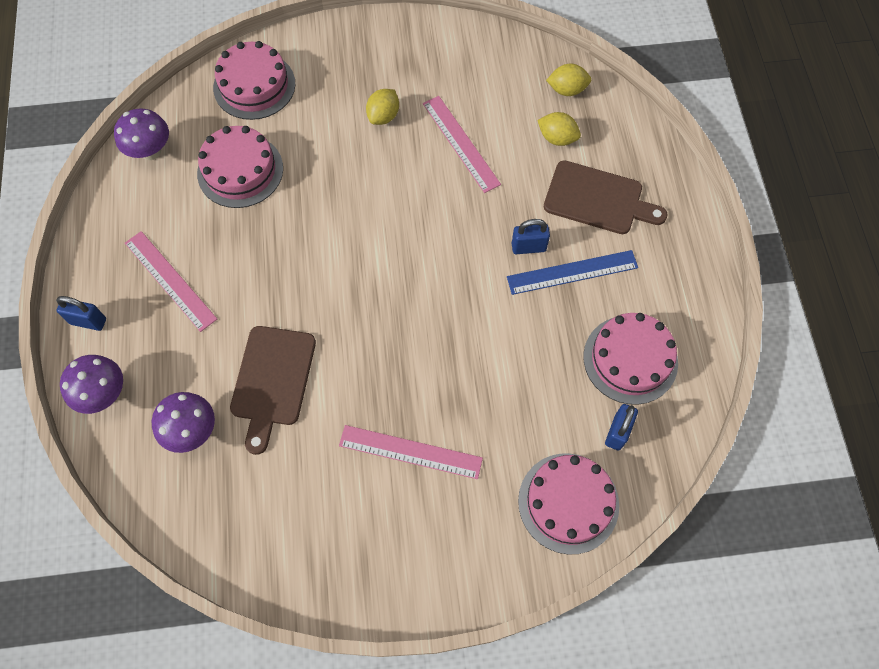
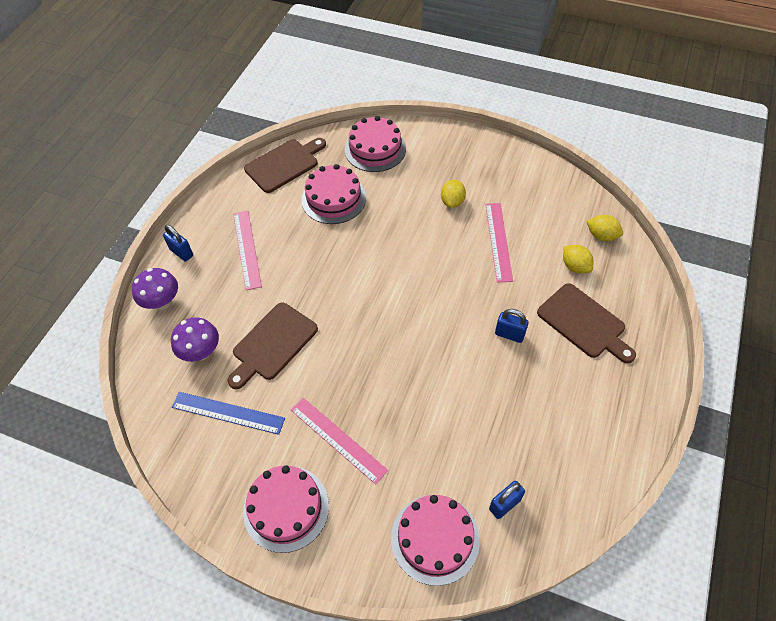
camera: 30 degrees right, 10 degrees down
purple mushroom [114,109,169,160] -> brown cutting board [244,138,326,193]
yellow lemon [366,89,399,125] -> yellow lemon turned 45 degrees counterclockwise [441,180,466,208]
blue ruler [507,250,638,295] -> blue ruler moved to [172,392,285,435]
pink cake [583,313,678,405] -> pink cake moved to [243,465,329,553]

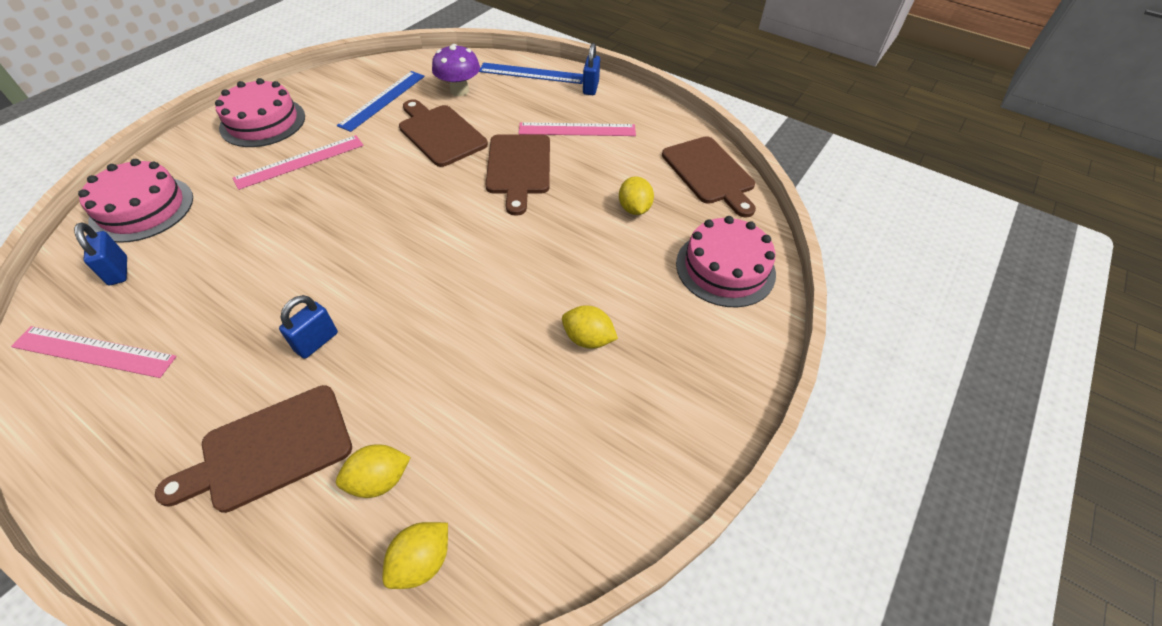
camera: 100 degrees right, 5 degrees down
purple mushroom [132,268,178,310] -> blue ruler [479,63,583,84]
blue padlock [163,225,193,262] -> blue padlock turned 45 degrees counterclockwise [583,43,600,95]
pink cake [302,164,366,224] -> yellow lemon [619,176,654,215]
pink ruler [486,203,513,283] -> pink ruler moved to [11,326,177,378]
none -> brown cutting board [485,134,550,216]

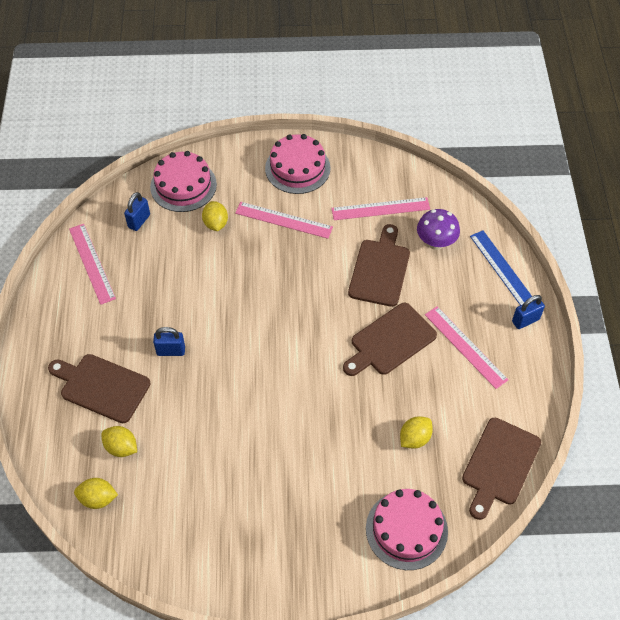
camera: 55 degrees right, 5 degrees up
blue ruler [337,71,425,132] -> pink ruler [331,197,430,220]
yellow lemon [562,305,618,349] -> yellow lemon moved to [202,201,228,231]

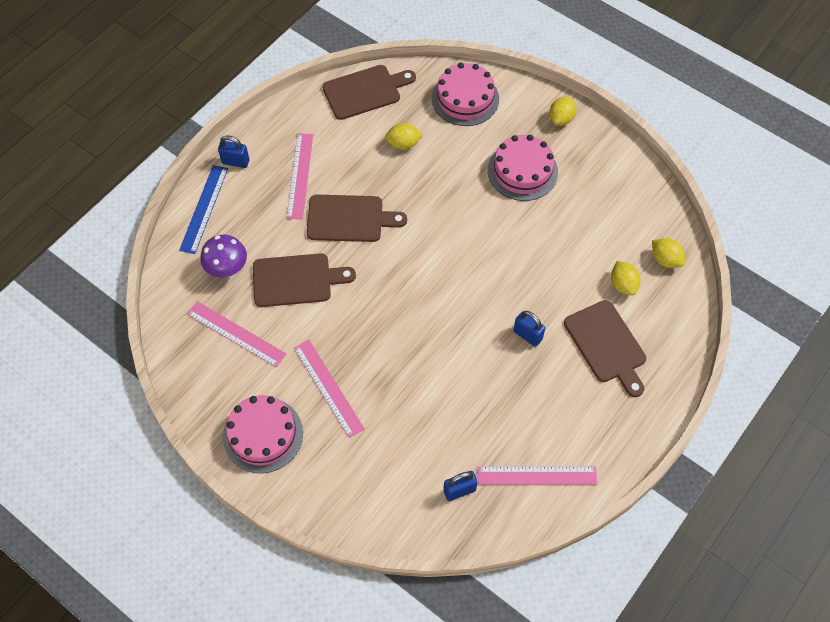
camera: 140 degrees left, 5 degrees up
pink ruler [69,224,116,305] -> pink ruler turned 75 degrees clockwise [478,466,597,485]
pink cake [150,151,217,212] -> pink cake moved to [488,135,558,201]
yellow lemon [202,201,228,231] -> yellow lemon moved to [549,97,576,126]
brown cutting board [348,224,410,307] -> brown cutting board turned 150 degrees counterclockwise [253,253,356,307]

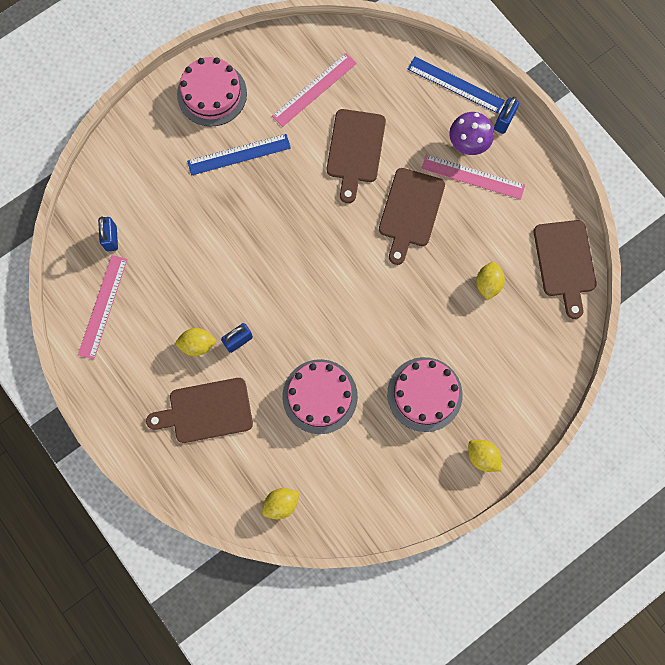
camera: 105 degrees right, 15 degrees up
purple mushroom [200,235,247,278] -> purple mushroom moved to [449,112,494,155]
pink ruler [294,340,365,438] -> blue ruler [187,134,291,176]
pink cake [432,63,499,126] -> pink cake moved to [282,359,358,434]
yellow lemon [611,261,641,296] -> yellow lemon moved to [176,328,217,356]

